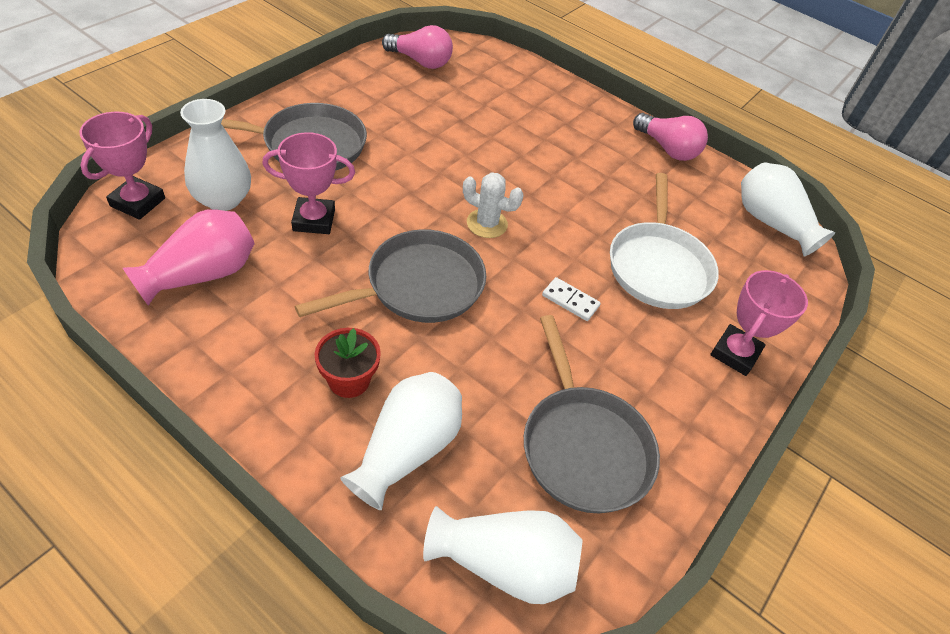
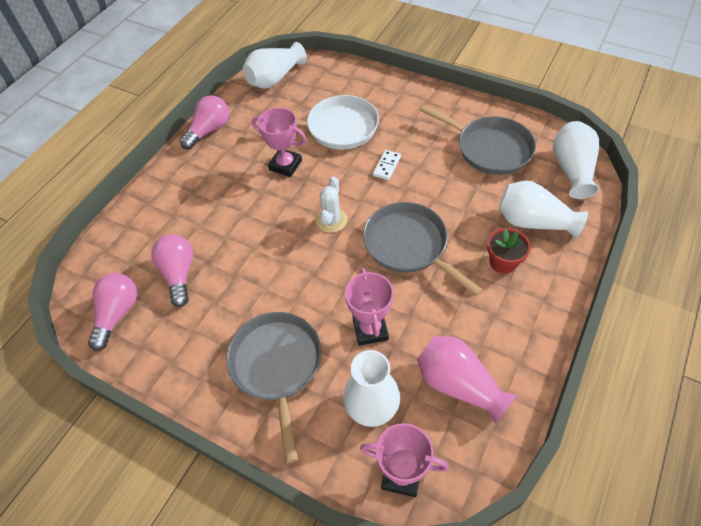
camera: 90 degrees left, 5 degrees up
grey pan [524,315,660,513] -> grey pan turned 60 degrees clockwise [420,105,536,175]
pink trophy [710,270,808,376] -> pink trophy moved to [252,107,307,177]
none -> pink light bulb [151,234,193,307]

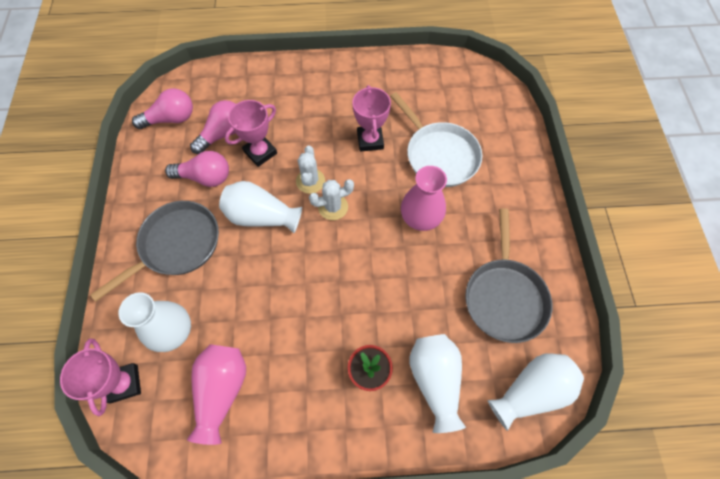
camera: 55 degrees right, 10 degrees up
pink light bulb [180,95,229,149] -> pink light bulb moved to [165,151,229,187]
white vase [243,42,307,89] -> white vase moved to [219,181,302,233]
pink trophy [345,268,394,346] -> pink trophy moved to [225,100,277,167]
grey pan [363,202,483,297] -> none
white domino [373,150,401,180] -> pink vase [401,166,447,231]
none -> white cactus [296,145,325,194]

